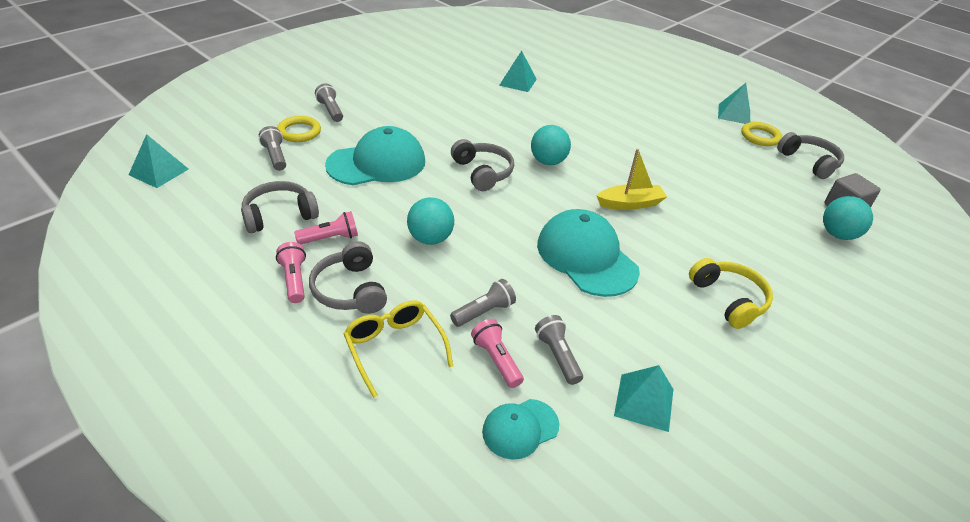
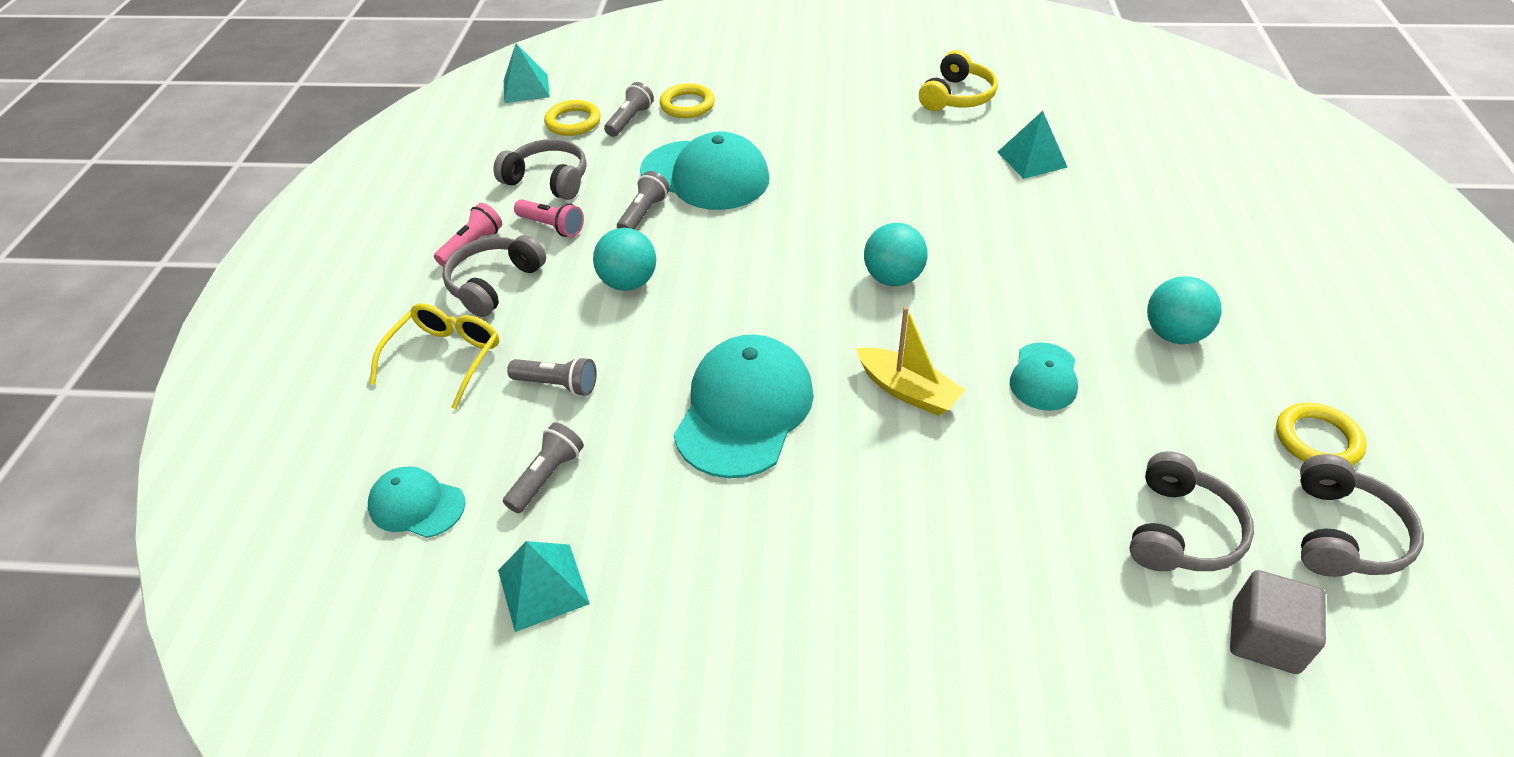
camera: 55 degrees right, 5 degrees up
grey flashlight [315,83,343,122] -> grey flashlight moved to [617,171,670,230]
grey headphones [451,139,514,191] -> grey headphones moved to [1129,451,1254,571]
pink flashlight [471,319,524,388] -> none
yellow headphones [689,258,773,329] -> yellow headphones moved to [919,50,998,111]
turquoise pyramid [718,83,750,124] -> none
turquoise ball [823,196,873,240] -> turquoise ball moved to [1147,276,1221,344]
none -> yellow ring [544,100,601,136]
none -> turquoise cap [1010,342,1078,411]

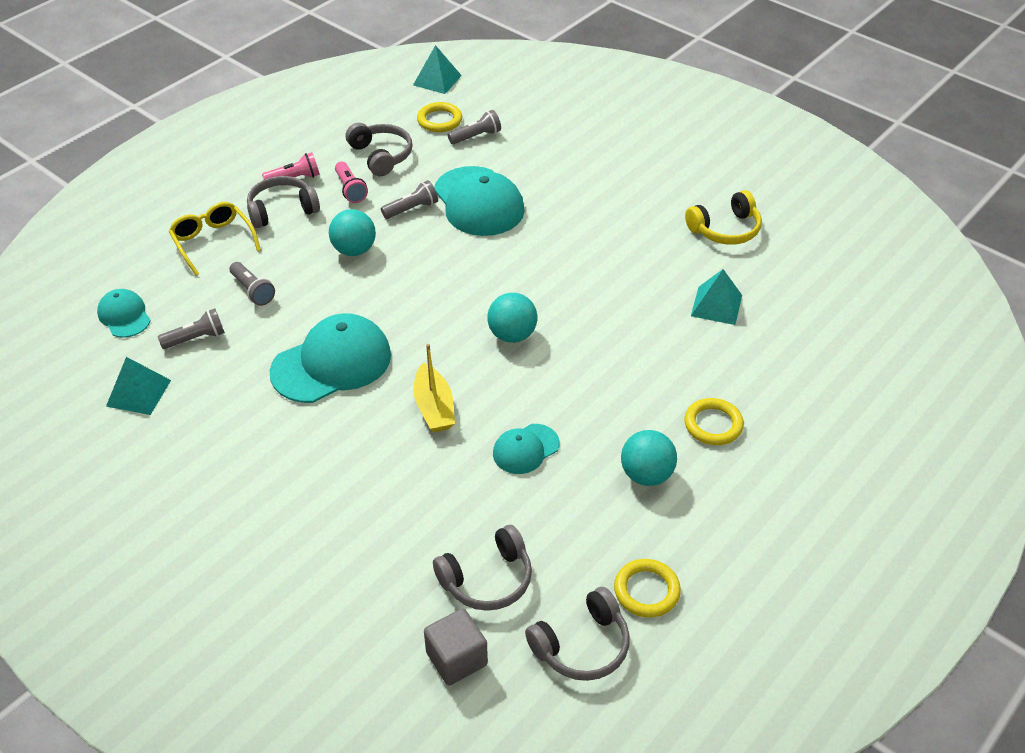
camera: 35 degrees right, 0 degrees up
yellow glasses [370,303,499,409] -> yellow glasses turned 90 degrees counterclockwise [169,202,261,276]
yellow ring [660,83,715,118] -> yellow ring moved to [684,398,744,445]

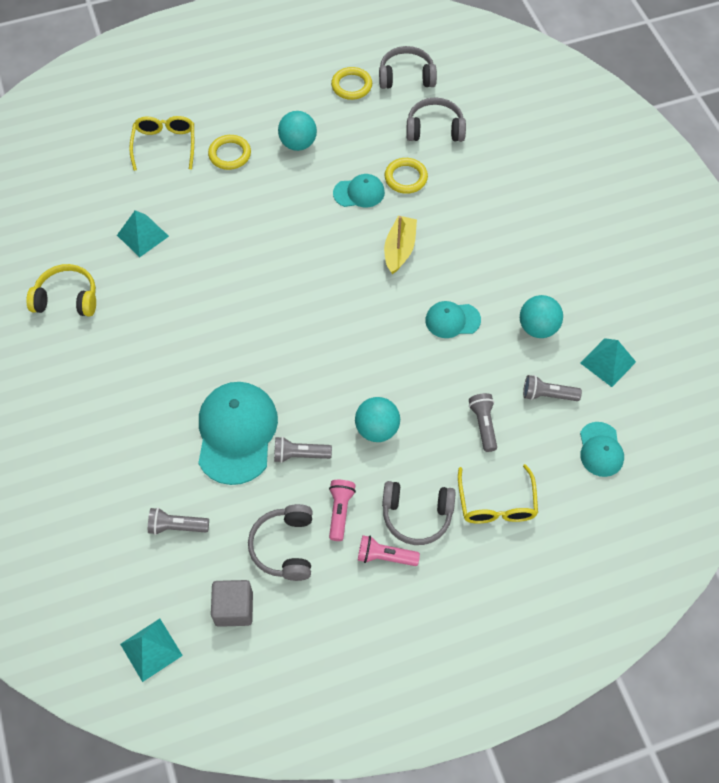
camera: 150 degrees left, 15 degrees up
turquoise cap [270,313,391,403] -> turquoise cap [425,301,481,338], size x0.54
yellow ring [417,102,462,132] -> yellow ring moved to [384,158,428,194]
grey cube [424,608,488,685] -> grey cube moved to [211,580,253,627]
turquoise ball [487,293,537,343] -> turquoise ball moved to [520,295,563,338]
none -> yellow glasses [129,116,194,171]

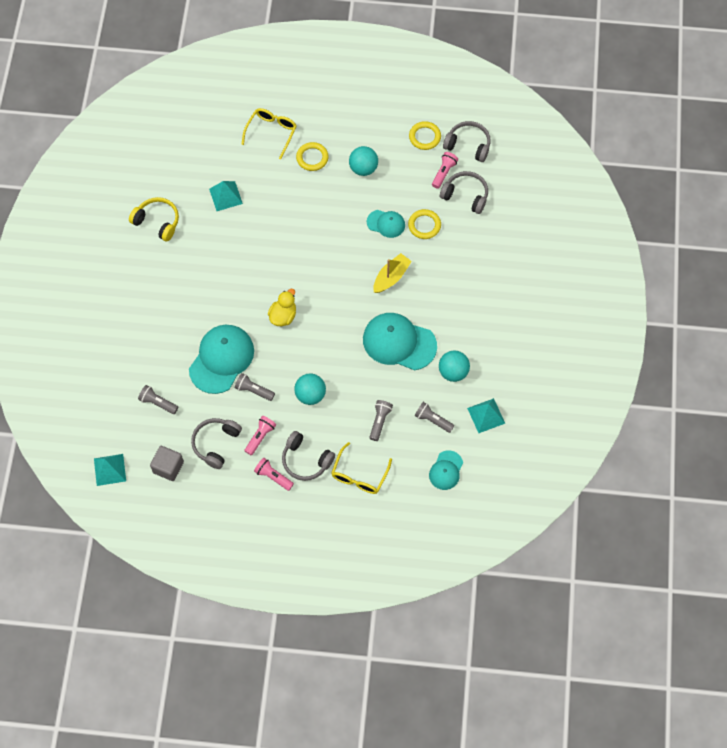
camera: 25 degrees right, 5 degrees up
turquoise cap [425,301,481,338] -> turquoise cap [363,313,437,371], size x1.87
none -> yellow duck [268,289,296,326]
none -> pink flashlight [432,152,458,189]

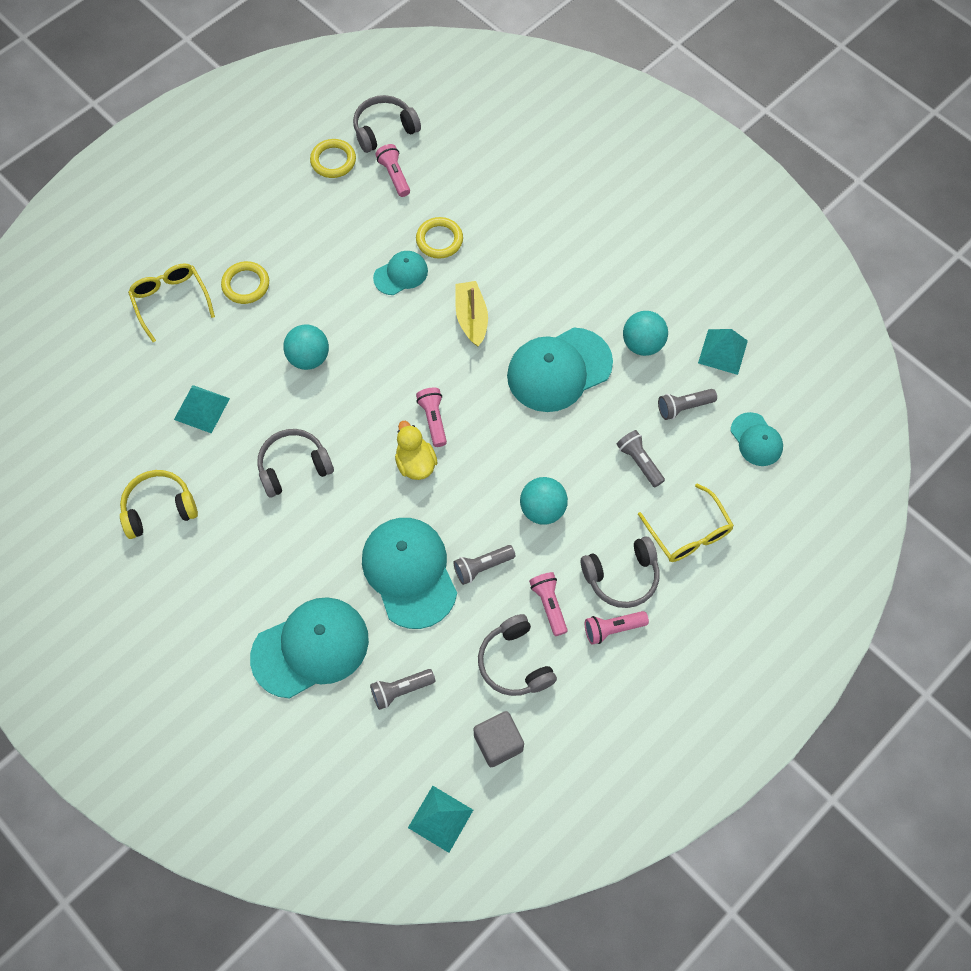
camera: 50 degrees left, 0 degrees up
turquoise ball [349,146,378,176] -> turquoise ball moved to [283,324,329,370]
grey headphones [440,171,488,214] -> grey headphones moved to [257,429,334,498]
none -> turquoise cap [250,597,369,698]
none -> pink flashlight [416,388,447,447]

